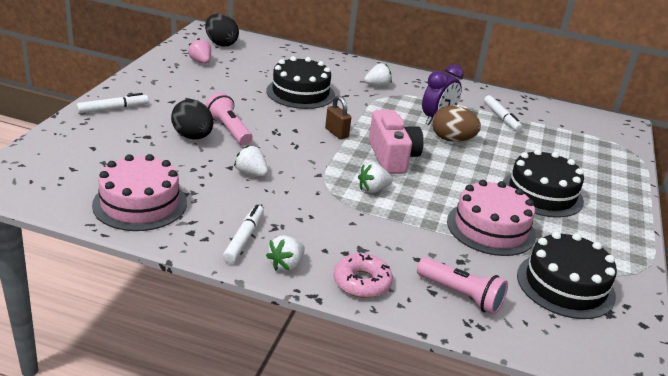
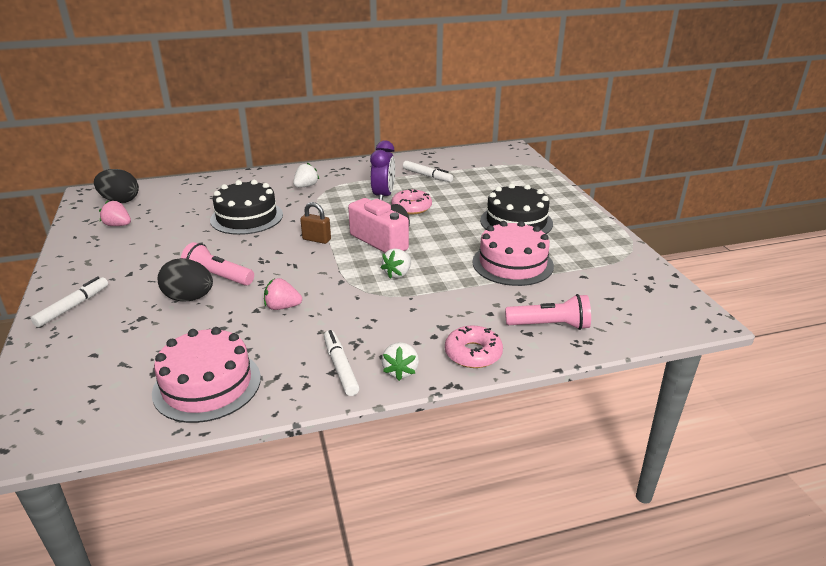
camera: 30 degrees left, 0 degrees up
white strawberry [234,145,268,177] -> pink strawberry [264,278,302,310]
brown egg [432,105,481,142] -> pink donut [391,189,432,214]
black cake [517,232,617,319] -> none

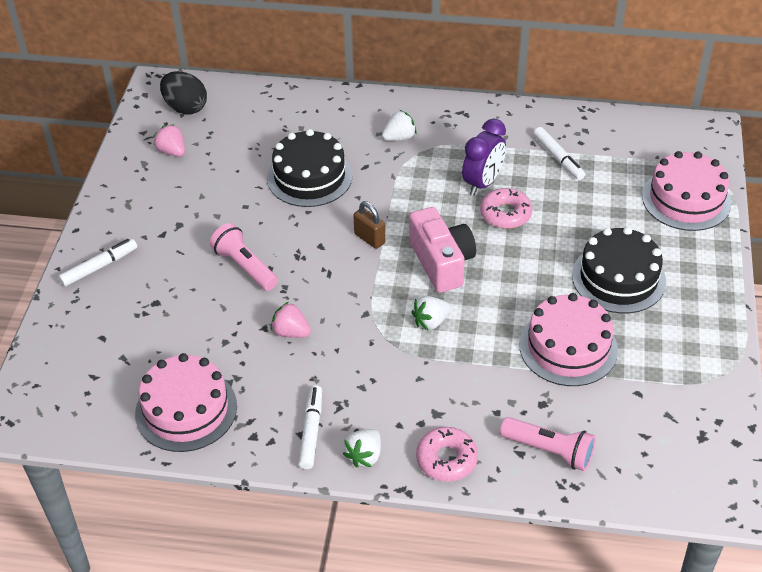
camera: 25 degrees right, 15 degrees up
black egg [157,258,213,302] -> none
none -> pink cake [642,151,731,231]

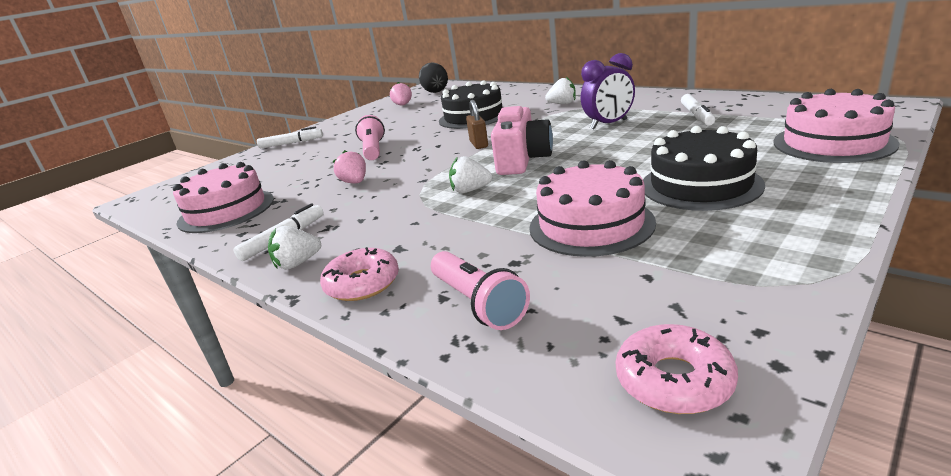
camera: 35 degrees right, 20 degrees down
pink donut [480,188,532,229] -> pink donut moved to [616,324,738,414]

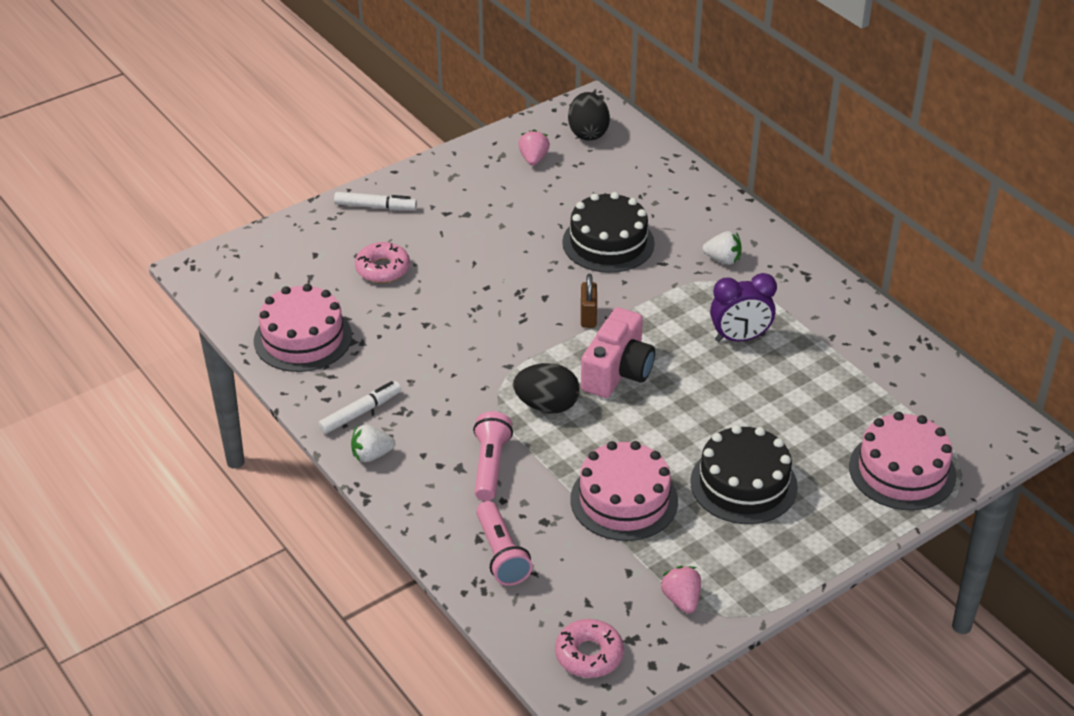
camera: 10 degrees right, 15 degrees up
pink donut [320,247,399,301] -> pink donut moved to [355,242,410,283]
pink strawberry [333,150,366,184] -> pink strawberry moved to [660,566,701,613]
pink flashlight [355,115,385,160] -> pink flashlight moved to [473,411,513,501]
white strawberry [449,156,492,193] -> black egg [513,363,580,413]
white marker [681,94,715,126] -> none

